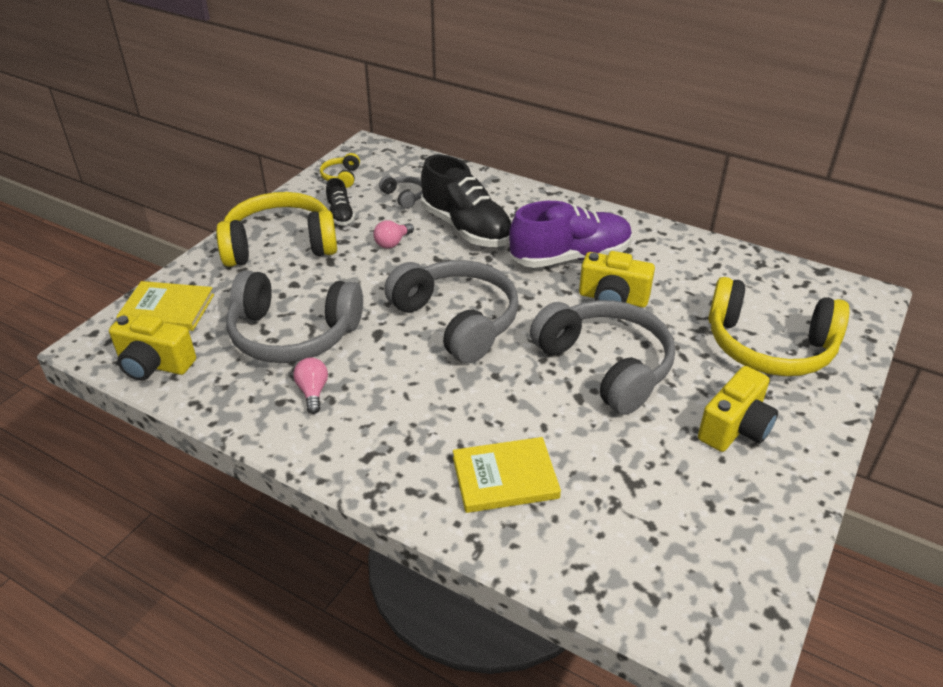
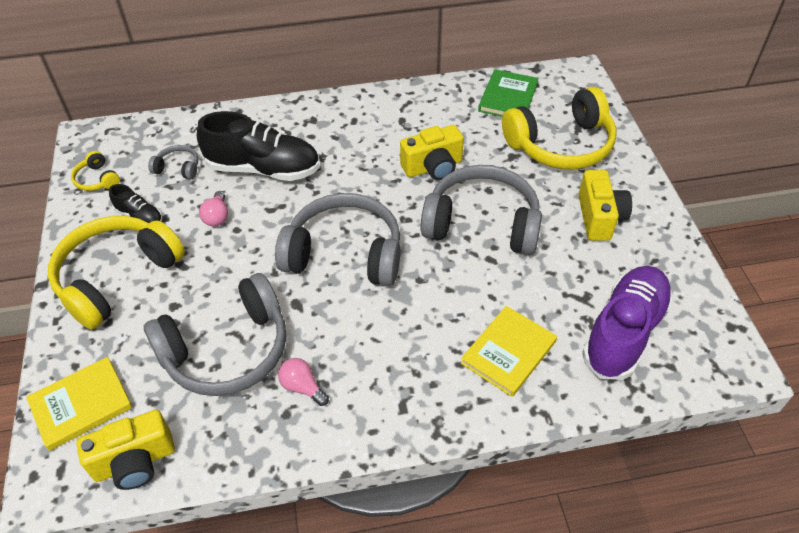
camera: 40 degrees left, 10 degrees up
purple shoe [509,201,632,268] -> purple shoe moved to [582,266,673,380]
none -> green book [478,69,538,117]

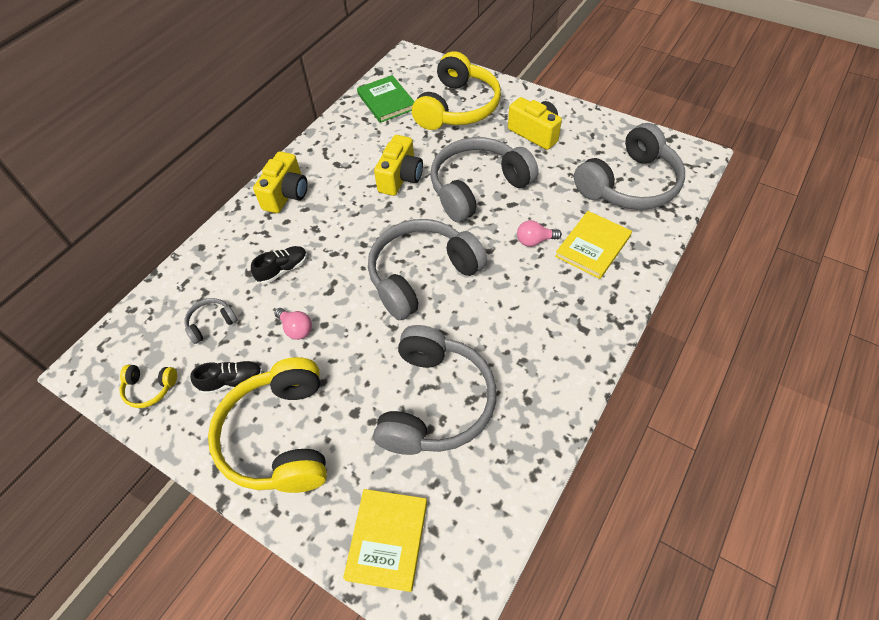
camera: 45 degrees left, 5 degrees up
yellow camera [76,410,175,490] -> yellow camera moved to [253,151,308,213]
black shoe [197,111,320,181] -> black shoe [251,246,307,284], size x0.49
pink light bulb [278,358,329,406] -> pink light bulb moved to [517,220,562,247]
yellow book [461,306,557,397] -> yellow book turned 45 degrees clockwise [555,211,632,279]
purple shoe [582,266,673,380] -> grey headphones [574,123,685,210]

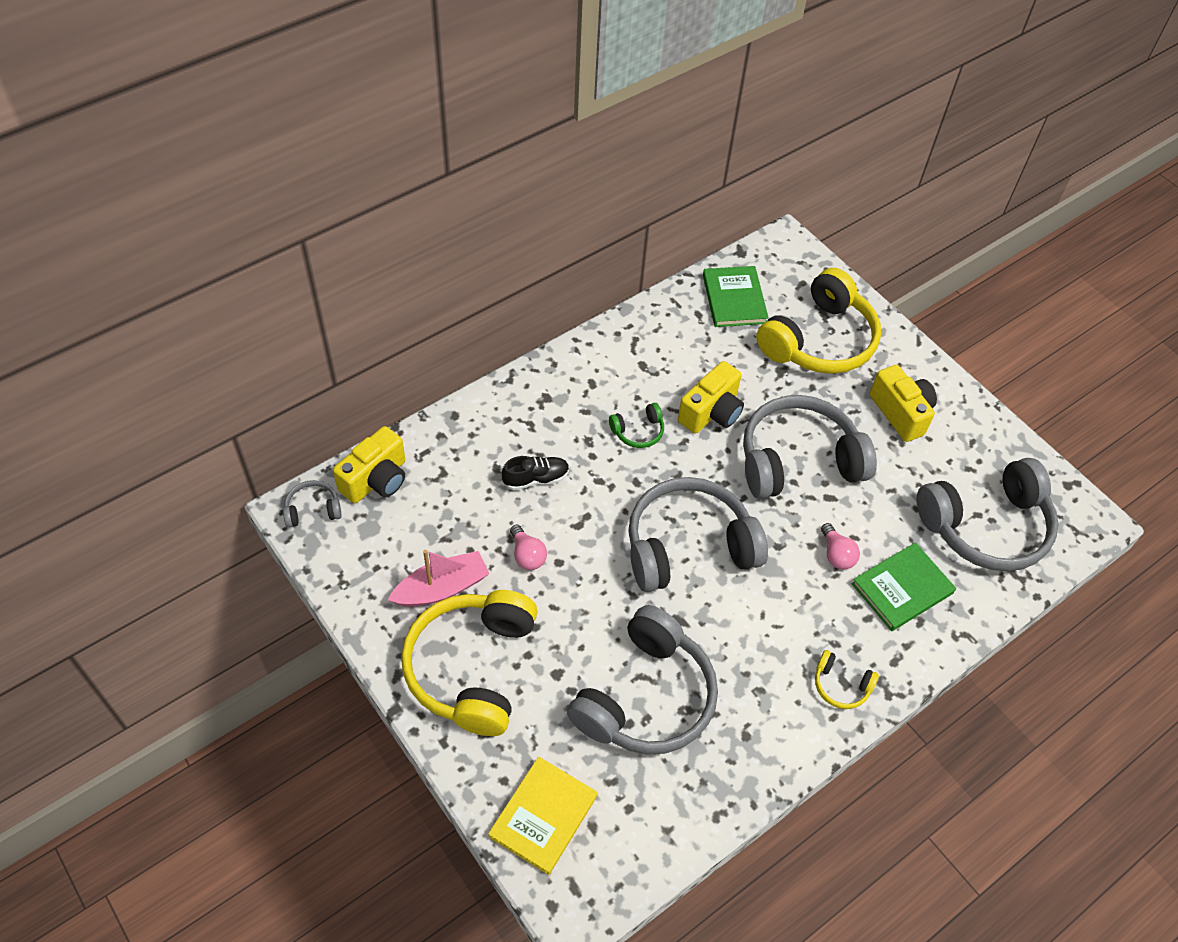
camera: 15 degrees right, 0 degrees up
yellow headphones [120,365,177,408] -> yellow headphones moved to [815,650,879,709]
grey headphones [184,298,238,344] -> grey headphones moved to [283,480,342,528]
black shoe [190,361,263,395] -> pink boat [388,550,489,607]
yellow camera [253,151,308,213] -> yellow camera moved to [333,426,405,503]
pink light bulb [517,220,562,247] -> pink light bulb turned 120 degrees counterclockwise [821,523,860,570]
yellow book [555,211,632,279] -> green book [852,542,956,631]
none -> green headphones [609,403,664,448]

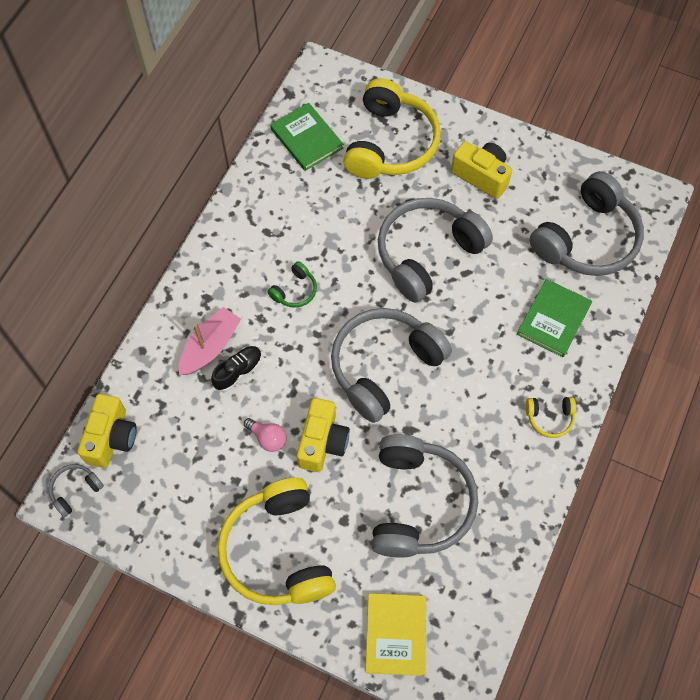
camera: 25 degrees left, 10 degrees up
pink boat [388,550,489,607] -> pink boat moved to [179,307,241,375]
yellow camera [678,361,744,434] -> yellow camera moved to [297,398,350,472]
pink light bulb [821,523,860,570] -> none

